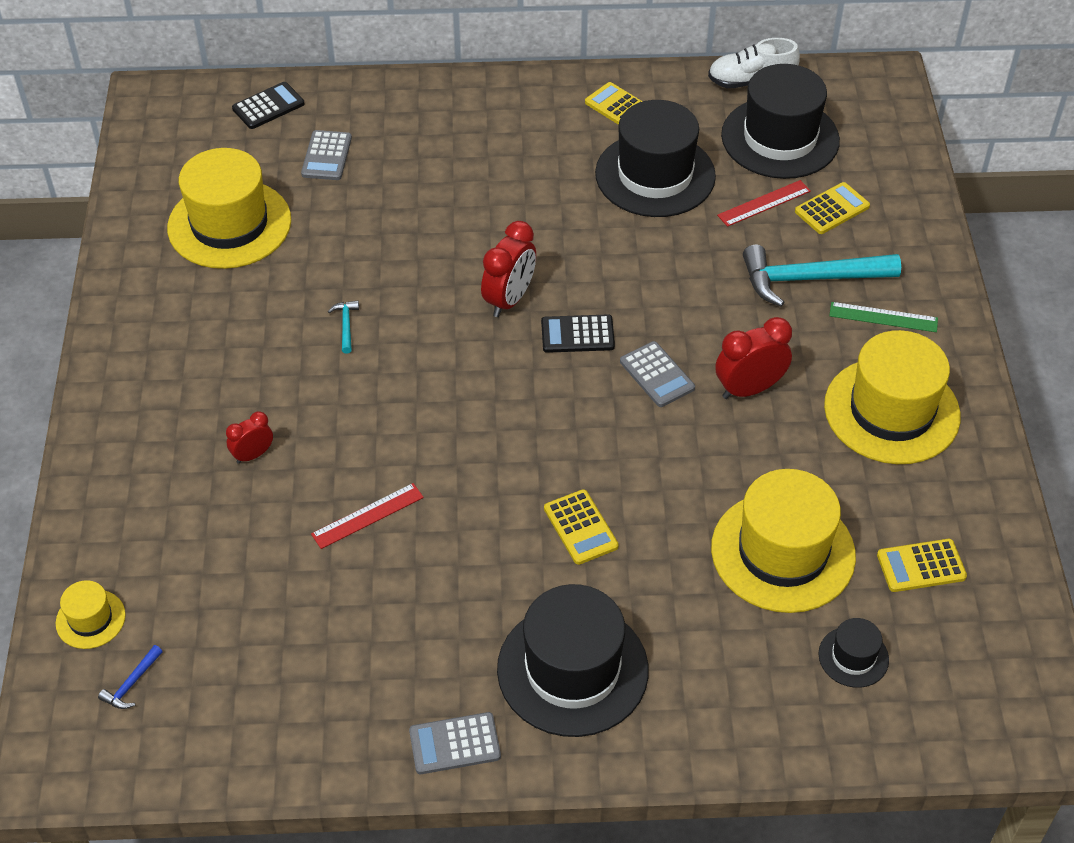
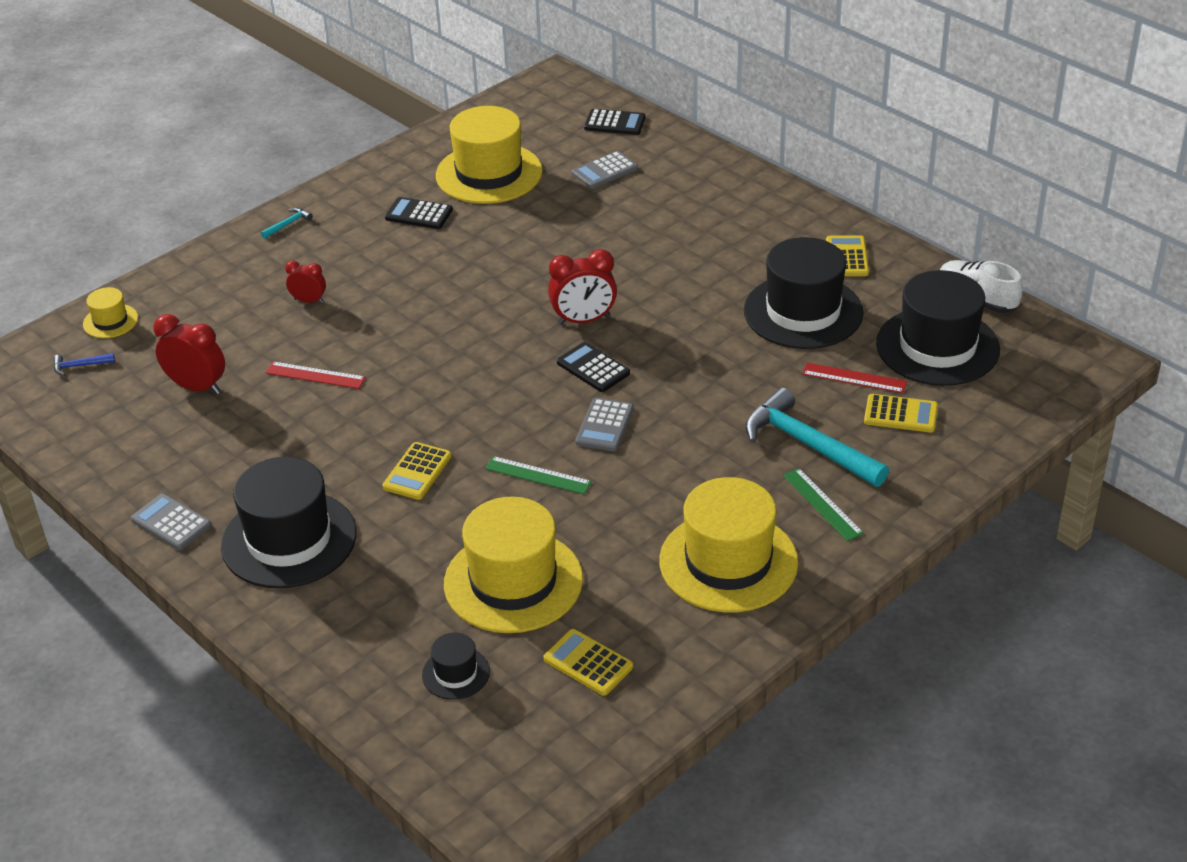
camera: 50 degrees right, 10 degrees down
turquoise hammer [328,300,359,354] -> turquoise hammer moved to [261,208,313,239]
red clock [715,317,792,399] -> red clock moved to [153,314,225,395]
none -> black calculator [385,197,453,229]
none -> green ruler [485,456,592,494]

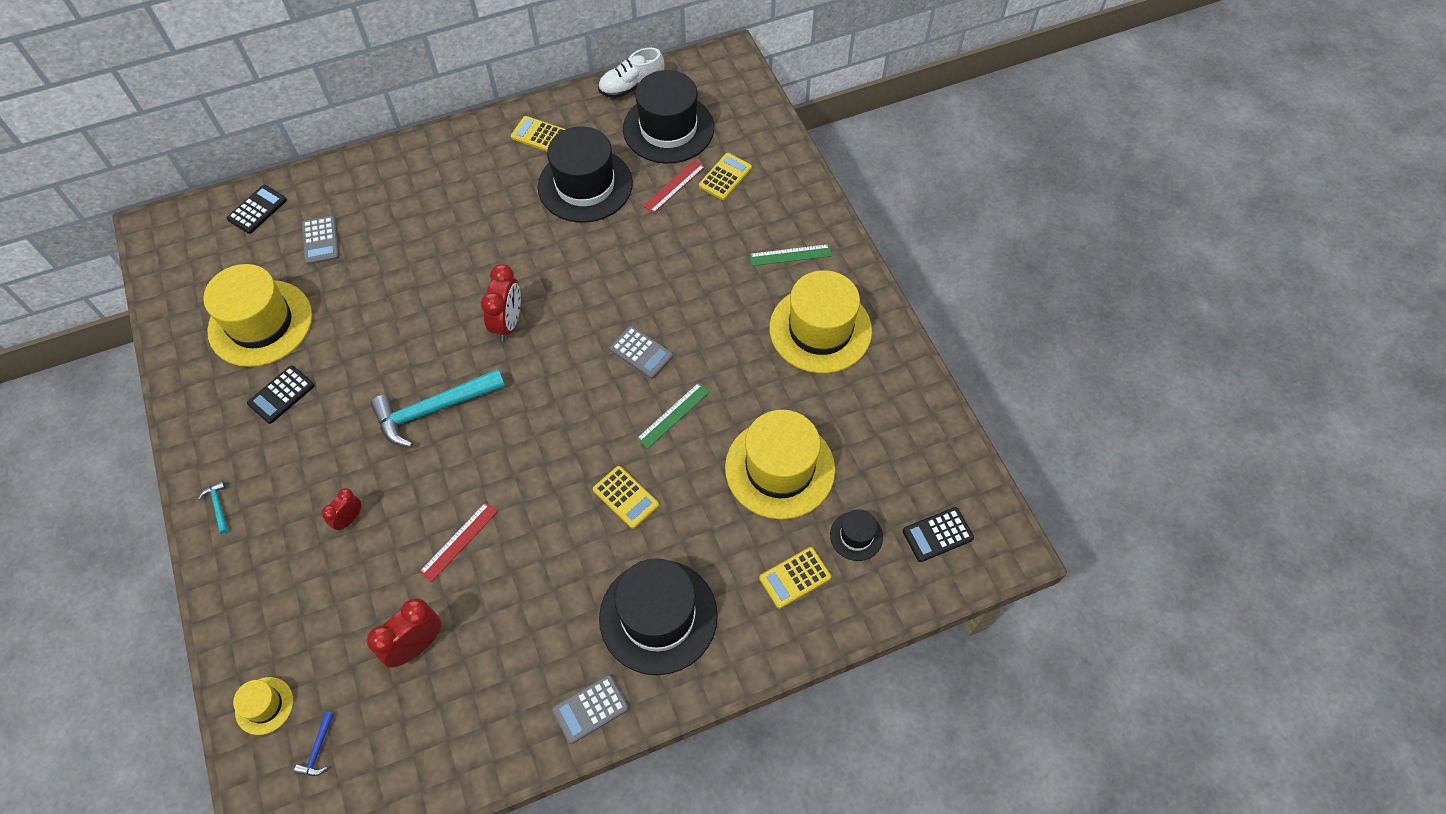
camera: 70 degrees left, 20 degrees up
yellow calculator [544,629,633,696] -> yellow calculator moved to [759,547,831,609]
black calculator [557,342,630,392] -> black calculator moved to [903,507,974,562]
turquoise hammer [745,388,889,487] -> turquoise hammer moved to [370,369,505,448]

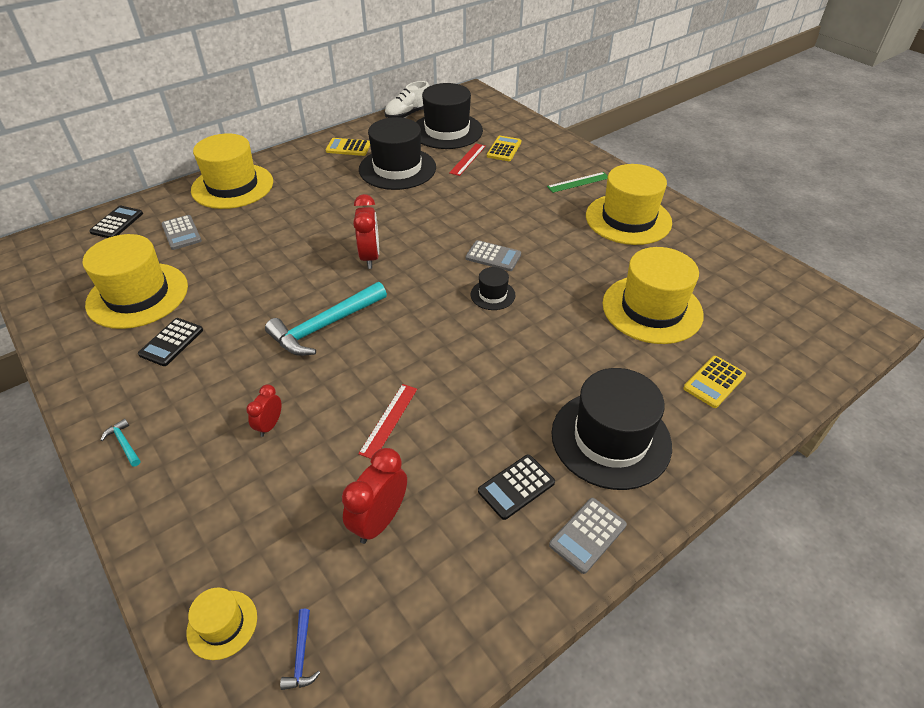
camera: 15 degrees left, 15 degrees down
yellow calculator [593,466,659,529] -> none
green ruler [636,382,710,449] -> none
black hat [830,509,883,561] -> black hat moved to [471,267,516,310]
black calculator [903,507,974,562] -> black calculator moved to [478,454,555,520]
none -> yellow hat [191,133,273,209]

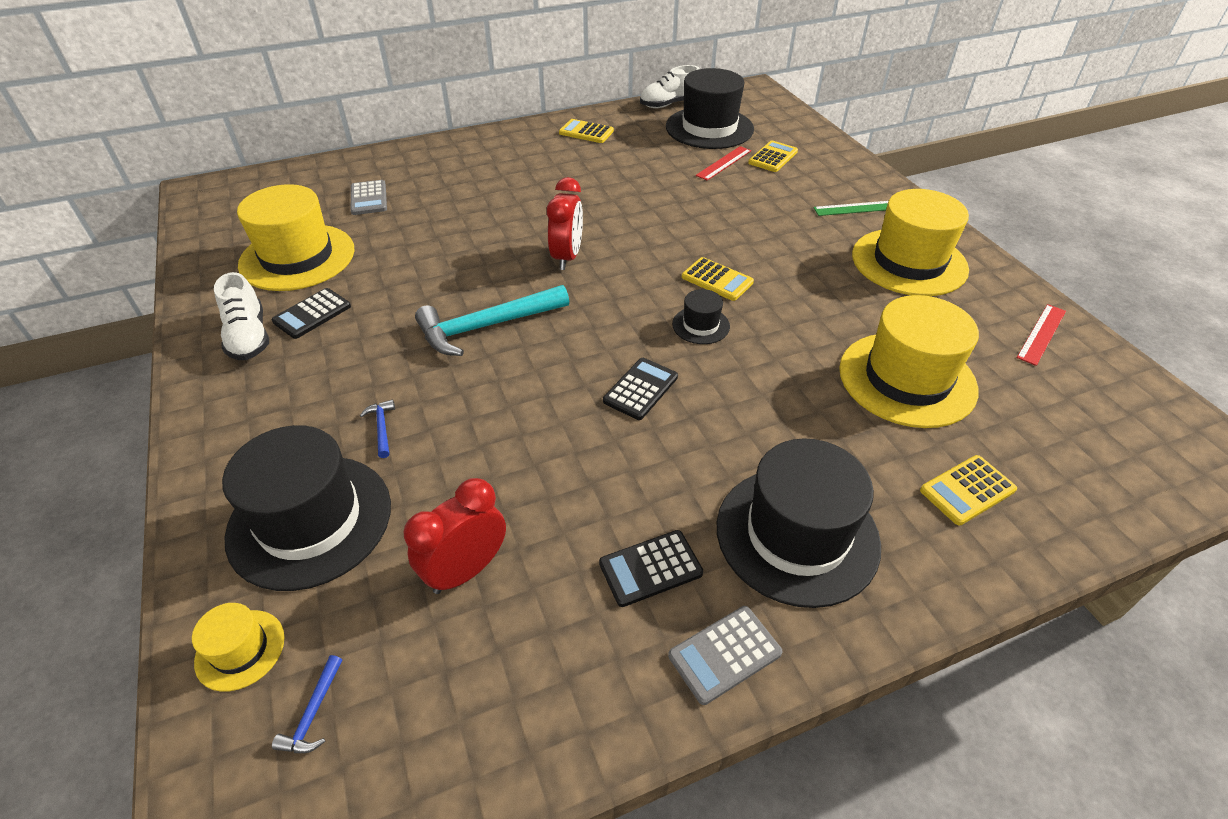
camera: 15 degrees right, 0 degrees up
black calculator [89,206,143,238] -> black calculator moved to [603,358,678,420]
turquoise hammer [101,419,140,467] -> none
yellow hat [191,133,273,209] -> none
red clock [246,384,282,437] -> blue hammer [360,400,395,458]
red ruler [358,384,417,459] -> red ruler moved to [1017,304,1066,366]
black hat [359,117,436,190] -> black hat moved to [222,425,391,591]
grey calculator [466,240,521,271] -> yellow calculator [682,257,754,301]
none -> white shoe [214,272,269,360]

